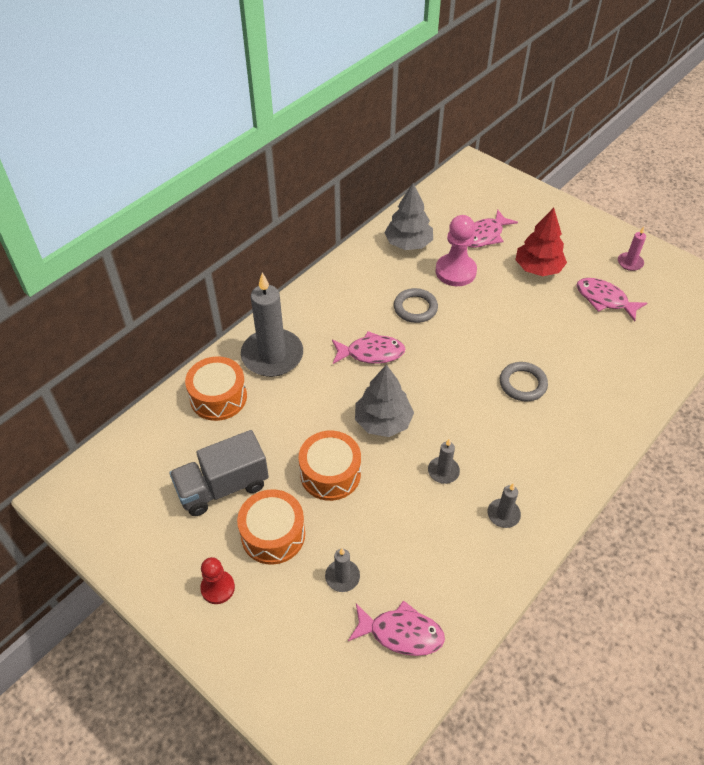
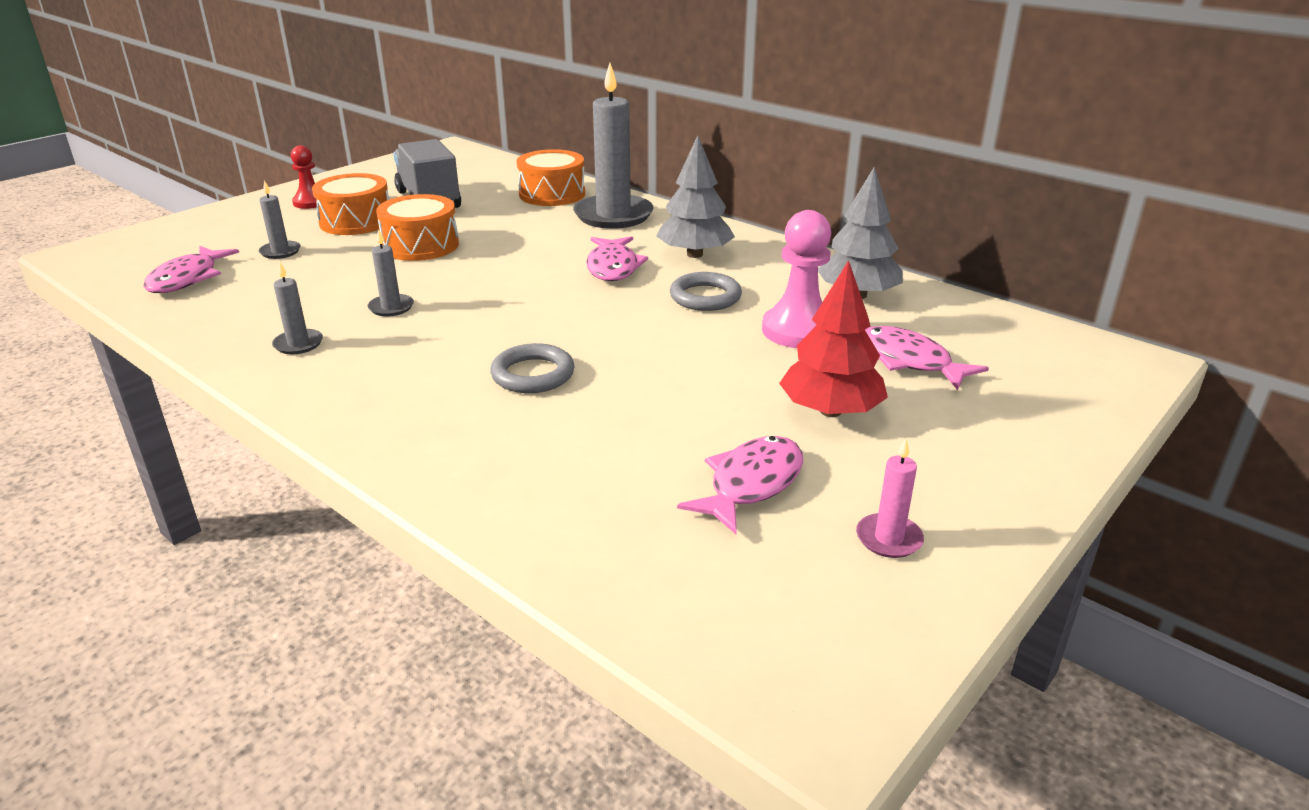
camera: 90 degrees right, 20 degrees down
grey tree [355,364,414,437] -> grey tree moved to [656,135,735,258]

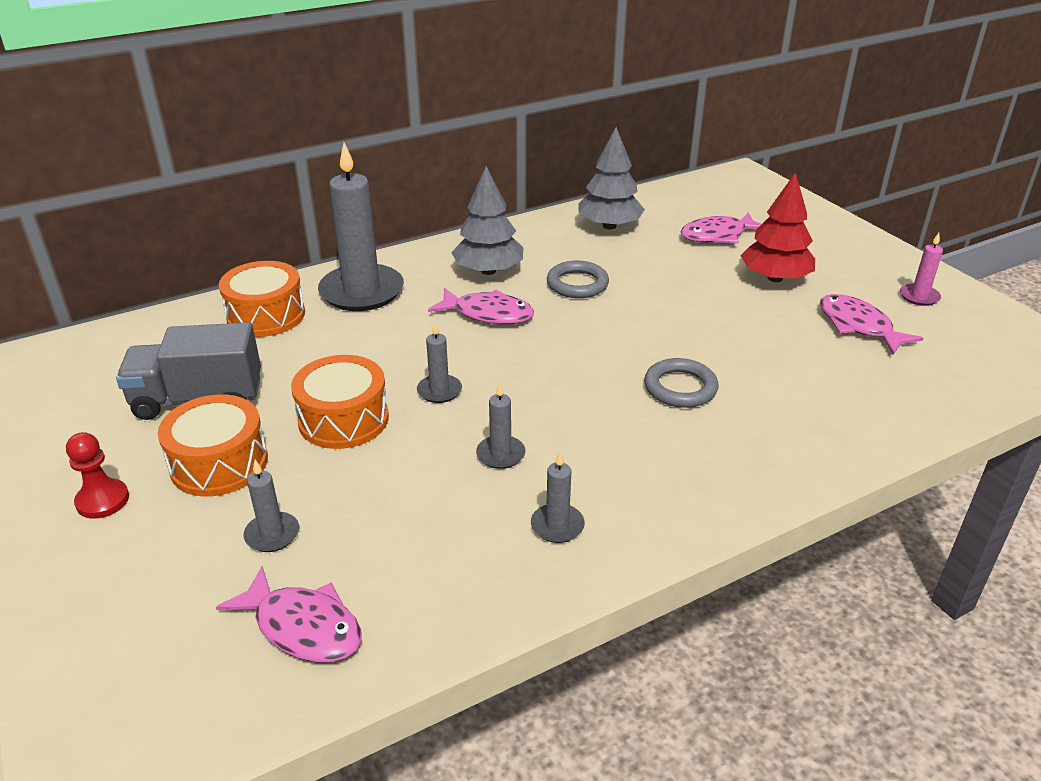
camera: 70 degrees left, 5 degrees up
pink pawn [762,210,831,348] -> none
none -> grey candle [417,322,462,403]

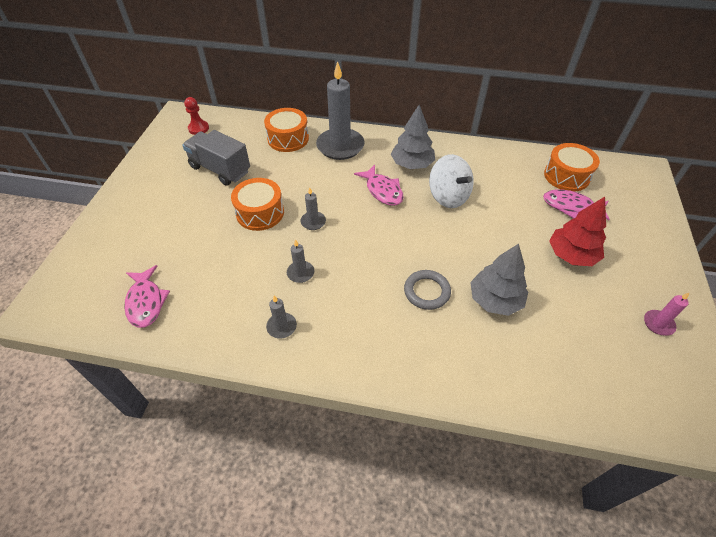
camera: 40 degrees right, 15 degrees up
red pawn [66,432,129,519] -> red pawn moved to [184,97,209,135]
orange drum [158,394,268,496] -> orange drum moved to [544,143,600,192]
grey candle [244,460,299,552] -> none
grey ring [547,261,609,298] -> white spinning top [429,154,474,208]
grey tree [578,127,645,229] -> grey tree moved to [470,244,528,316]
pink fish [820,294,923,354] -> none

